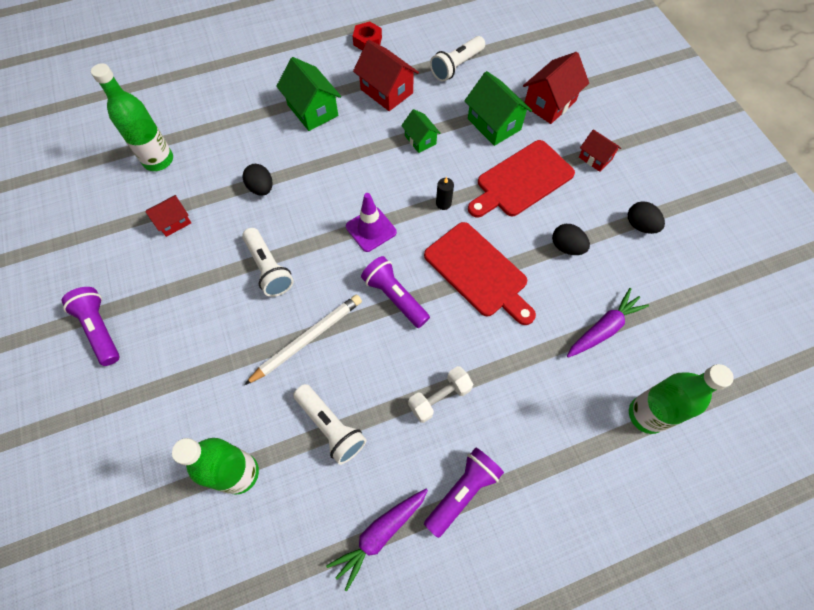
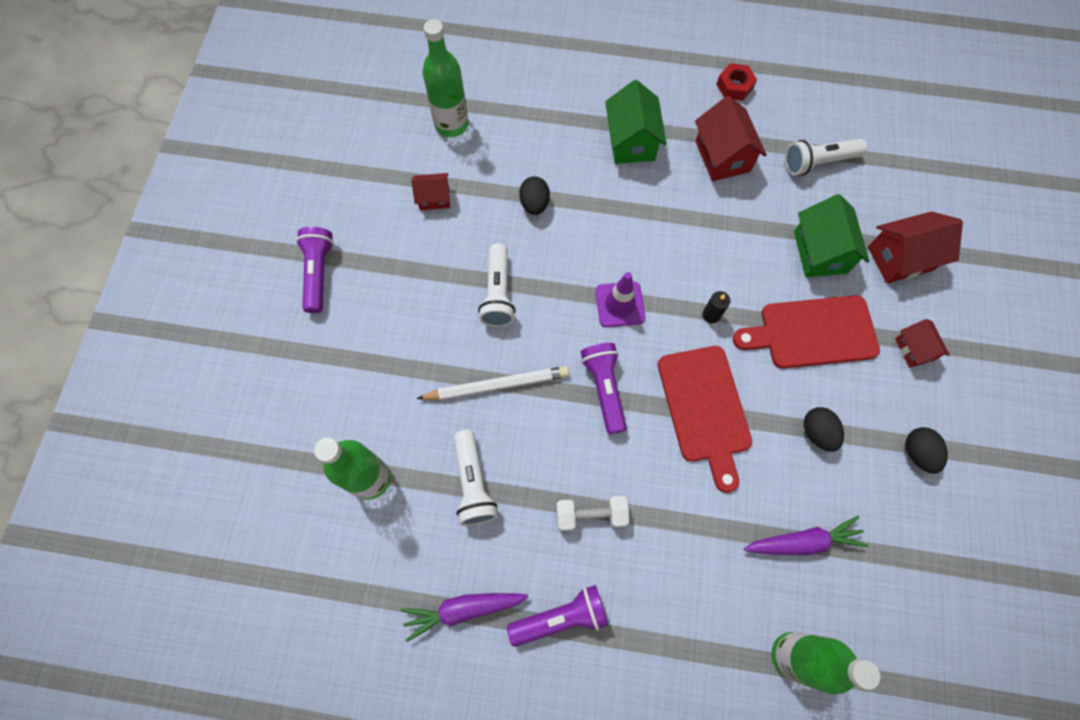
camera: 30 degrees right, 5 degrees up
green house [401,109,441,153] -> none

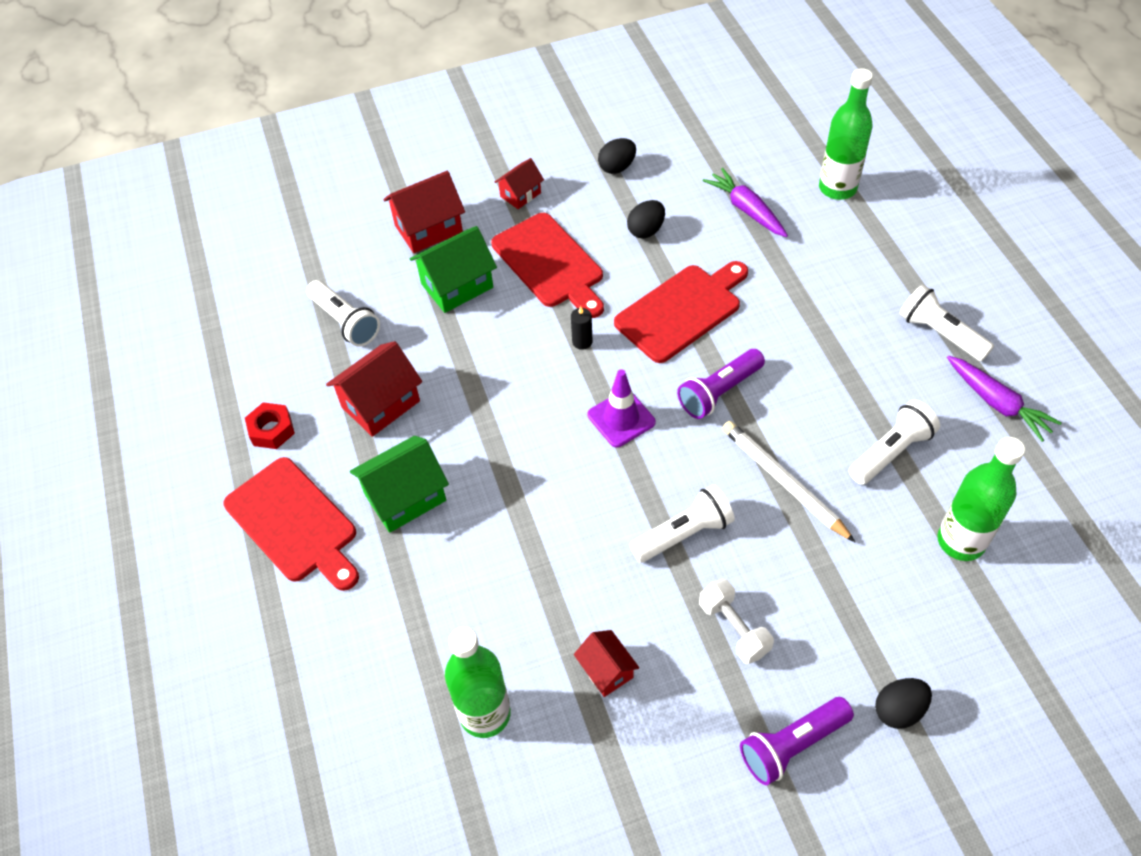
camera: 115 degrees left, 15 degrees down
purple flashlight [507,585,609,647] -> white flashlight [899,284,994,361]
black egg [519,176,550,215] -> black egg moved to [875,678,932,729]
white dumbbell [556,496,629,531] -> white dumbbell moved to [699,579,774,664]
red house [868,211,963,283] -> red house turned 75 degrees counterclockwise [383,171,465,253]
none -> red cutting board [223,457,359,591]

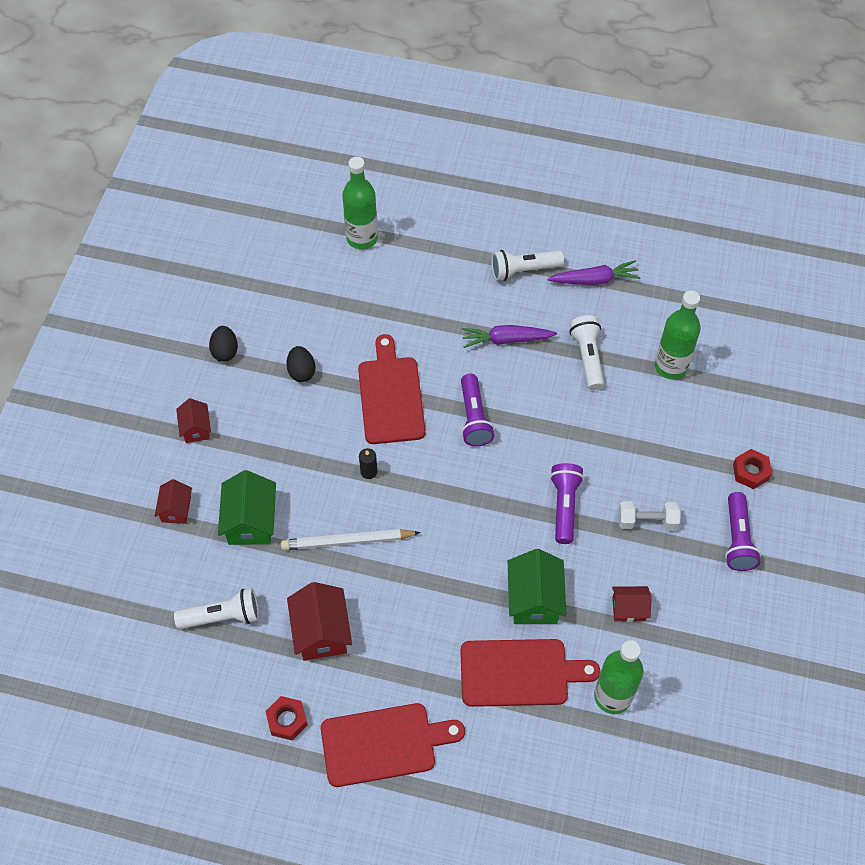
camera: 60 degrees left, 5 degrees up
green house [350,436,449,533] -> green house moved to [508,549,567,624]
red house [383,171,465,253] -> red house [155,479,192,524], size x0.60
red cutting board [491,213,604,318] -> red cutting board moved to [460,639,600,707]
purple traffic cone [588,369,656,447] -> none
white flashlight [630,485,735,563] -> purple flashlight [550,463,584,544]
purple carrot [703,168,788,237] -> purple carrot moved to [462,325,557,348]
white pencil [722,421,855,542] -> white pencil moved to [281,529,421,550]
black egg [875,678,932,729] -> red nut [733,449,772,489]

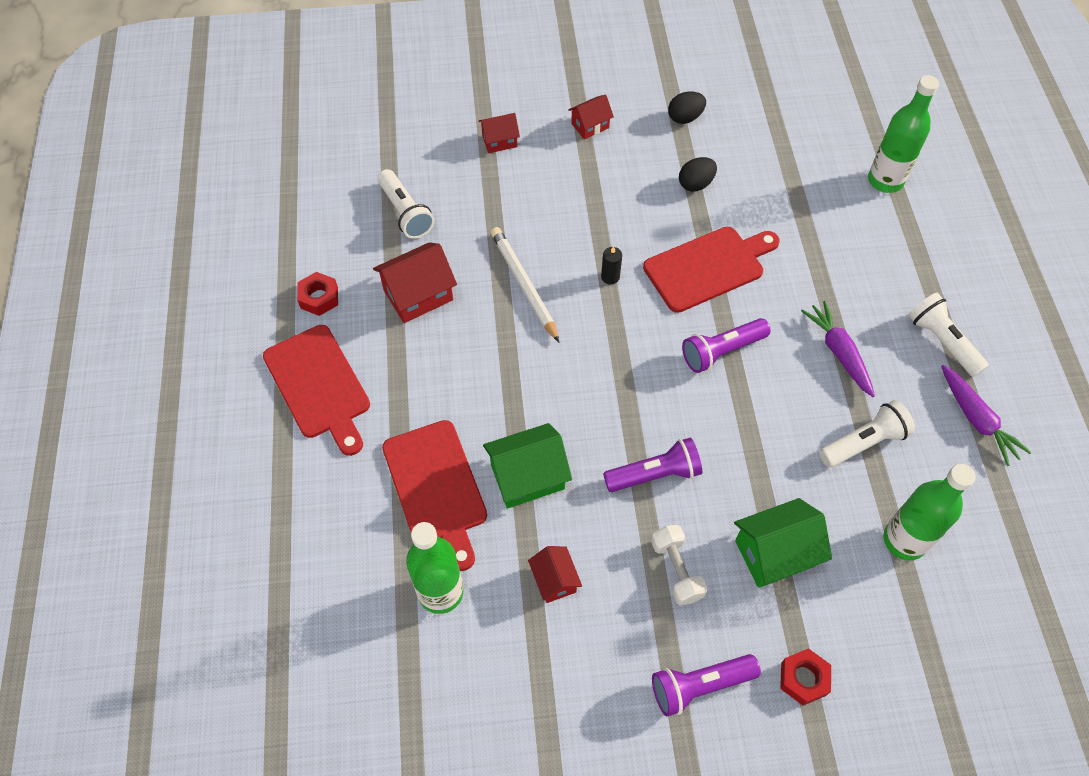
camera: 70 degrees right, 0 degrees up
green house [218,470,276,545] -> green house moved to [734,498,832,588]

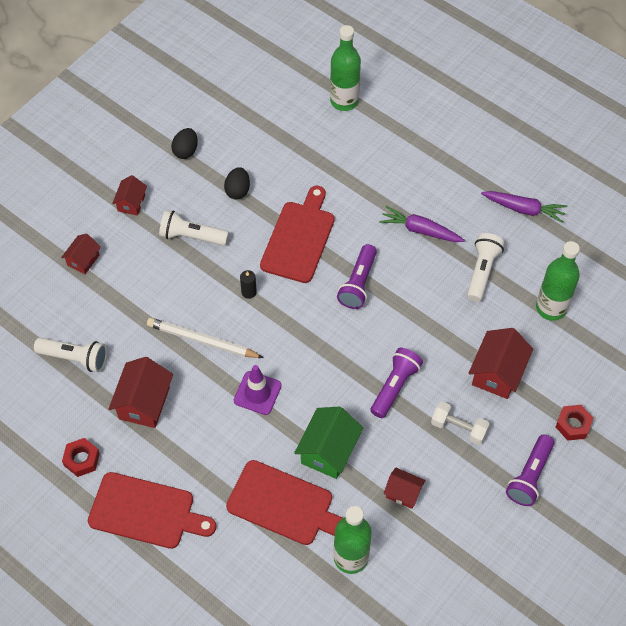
camera: 45 degrees left, 0 degrees up
green house [734,498,832,588] -> red house [469,328,533,399]
white flashlight [908,293,989,377] -> white flashlight moved to [159,210,229,246]
none -> purple traffic cone [234,365,282,415]

